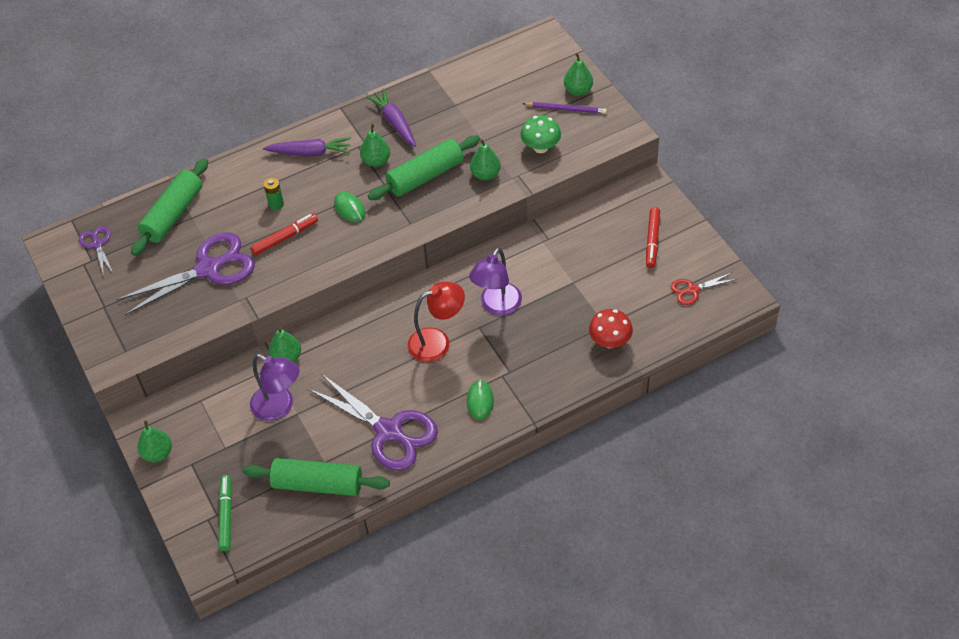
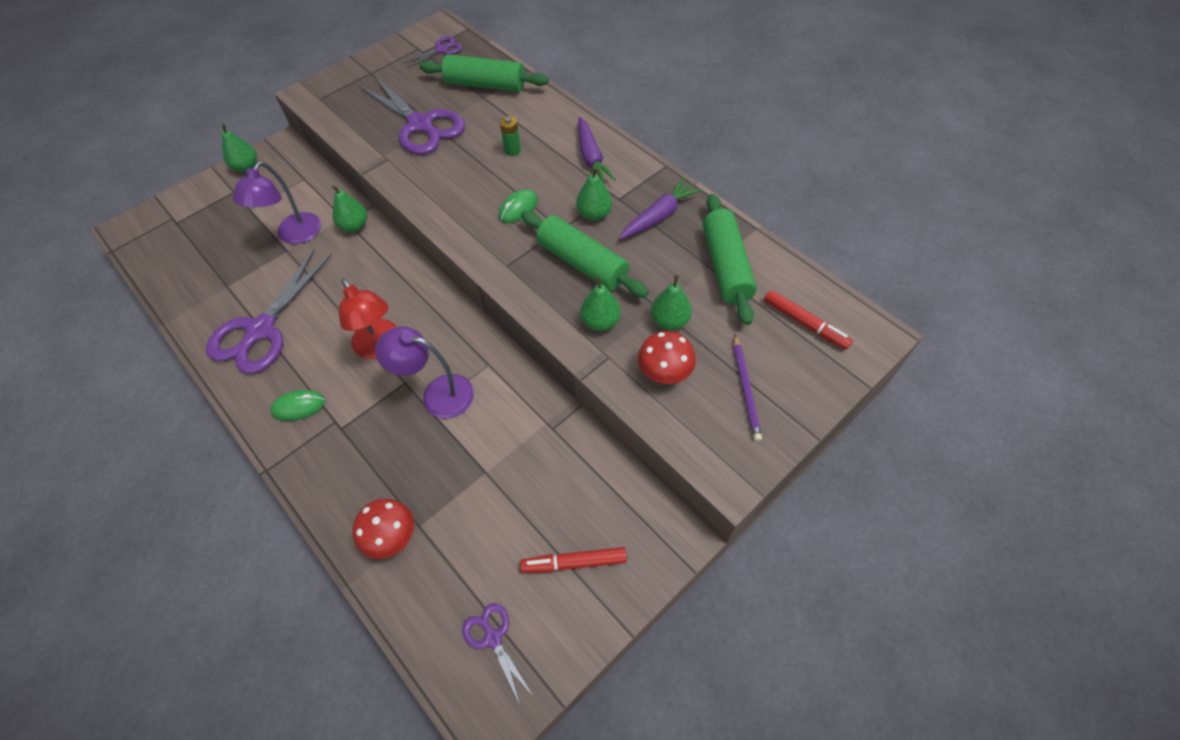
camera: 75 degrees right, 5 degrees up
green marker [218,475,232,551] -> none
green rolling pin [243,458,390,496] -> green rolling pin moved to [703,194,757,325]
red marker [251,213,318,256] -> red marker moved to [764,290,853,350]
green mushroom [520,115,561,153] -> red mushroom [638,331,696,384]
green pear [564,53,593,96] -> green pear moved to [651,275,692,330]
red scissors [671,273,736,305] -> purple scissors [462,603,533,705]

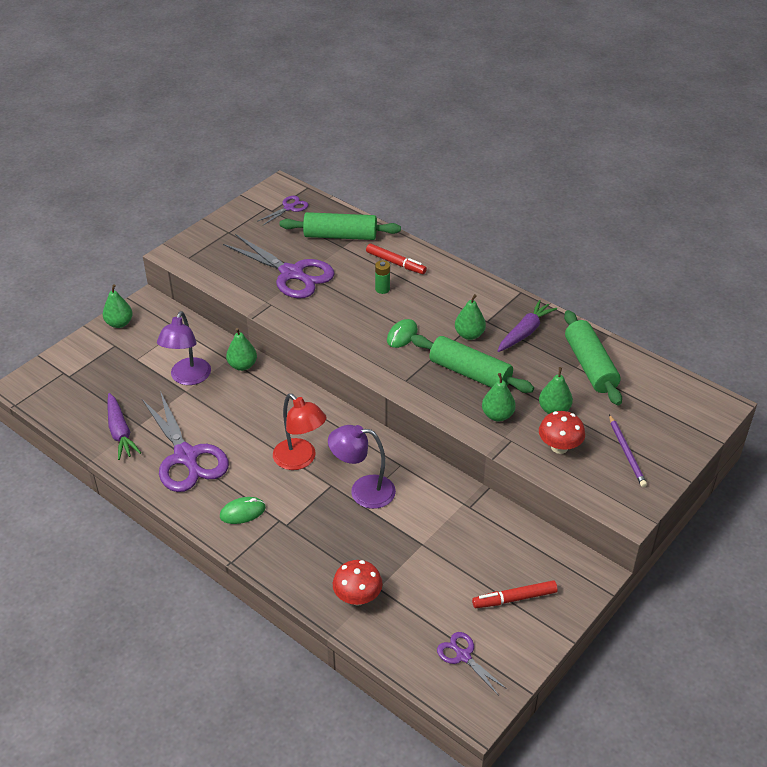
camera: 10 degrees left, 15 degrees down
purple scissors [206,250,332,374] -> purple scissors turned 45 degrees counterclockwise [142,391,229,492]
purple carrot [578,117,616,183] -> purple carrot moved to [108,393,141,460]
red marker [764,290,853,350] -> red marker moved to [366,244,427,274]

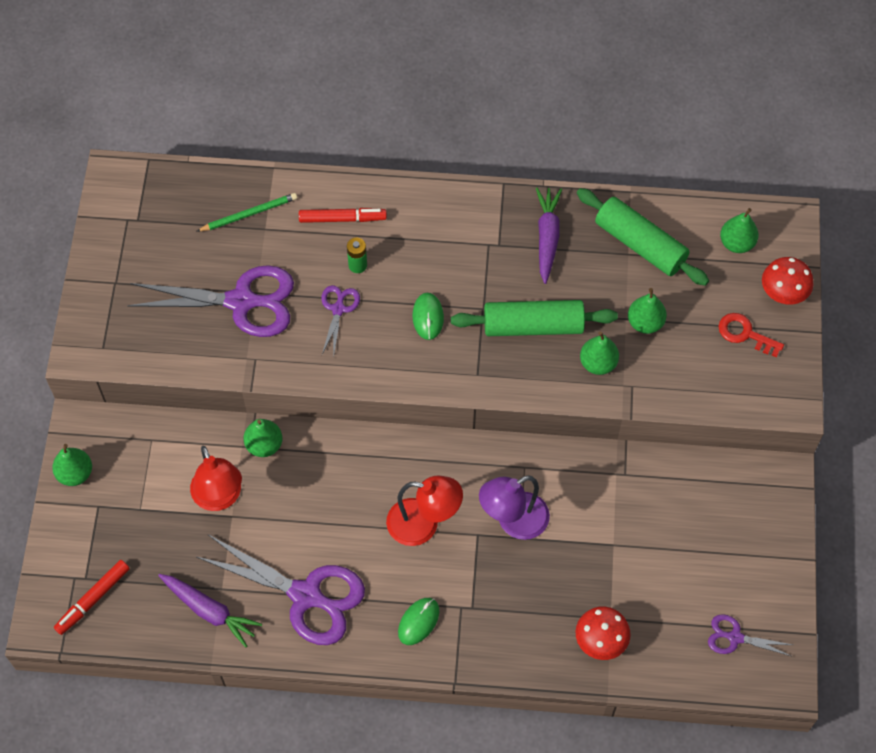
camera: 35 degrees left, 20 degrees up
purple lamp [157,311,211,385] -> red lamp [190,446,242,511]
purple scissors [258,196,309,225] -> purple scissors moved to [321,285,360,354]
green rolling pin [280,212,401,240] -> green pencil [196,193,297,232]
green pear [455,294,486,340] -> green pear moved to [720,208,759,253]
red marker [472,580,558,608] -> red marker moved to [54,560,130,635]
red mushroom [539,411,585,454] -> red mushroom moved to [762,257,814,305]
purple pencil [609,414,647,487] -> red key [719,313,784,357]

